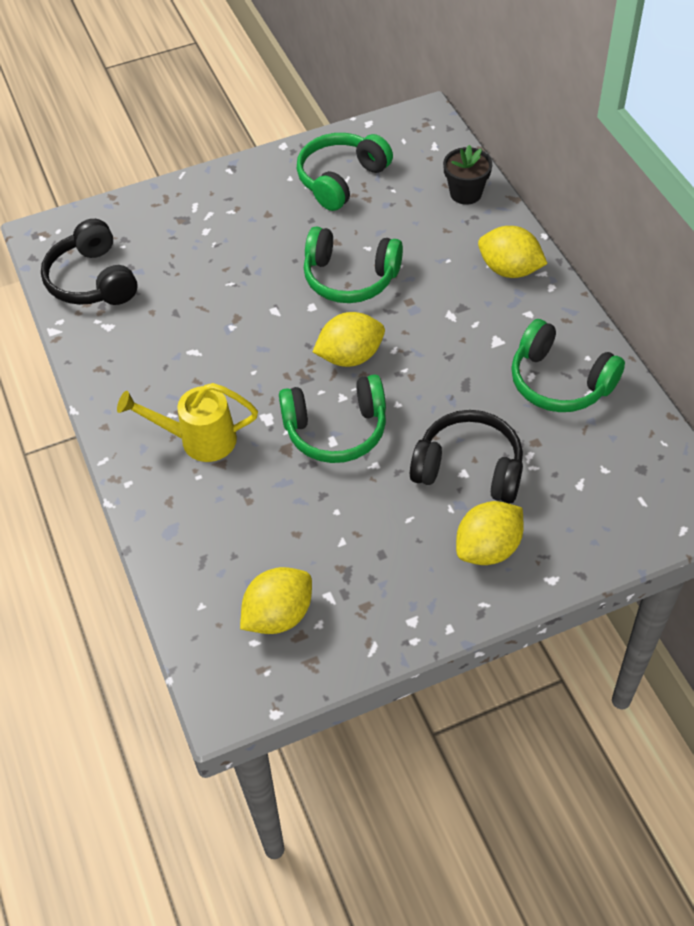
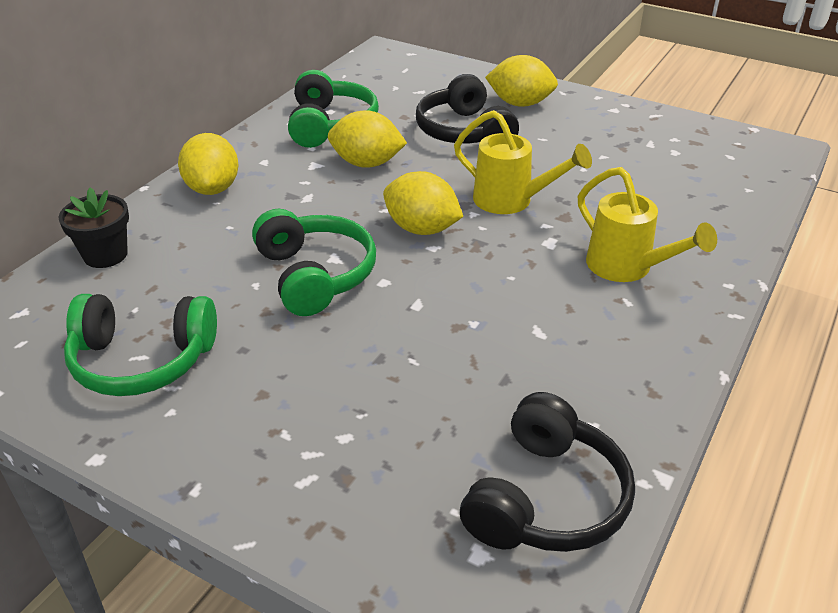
camera: 130 degrees left, 15 degrees down
yellow lemon [240,567,312,634] -> yellow lemon moved to [328,110,407,168]
green headphones [279,375,386,463] -> yellow watering can [454,110,592,214]

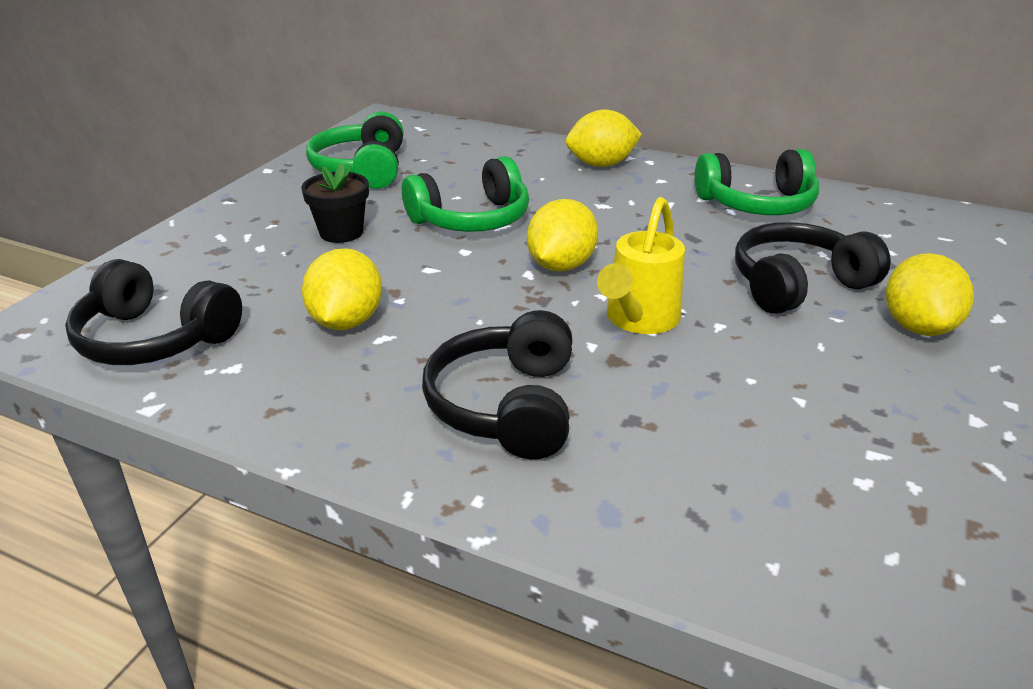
camera: 85 degrees right, 5 degrees down
black flower pot [58,187,129,268] -> black flower pot moved to [301,163,369,243]
yellow lemon [328,110,407,168] -> yellow lemon moved to [302,248,382,330]
yellow watering can [578,167,717,282] -> black headphones [422,310,572,459]

